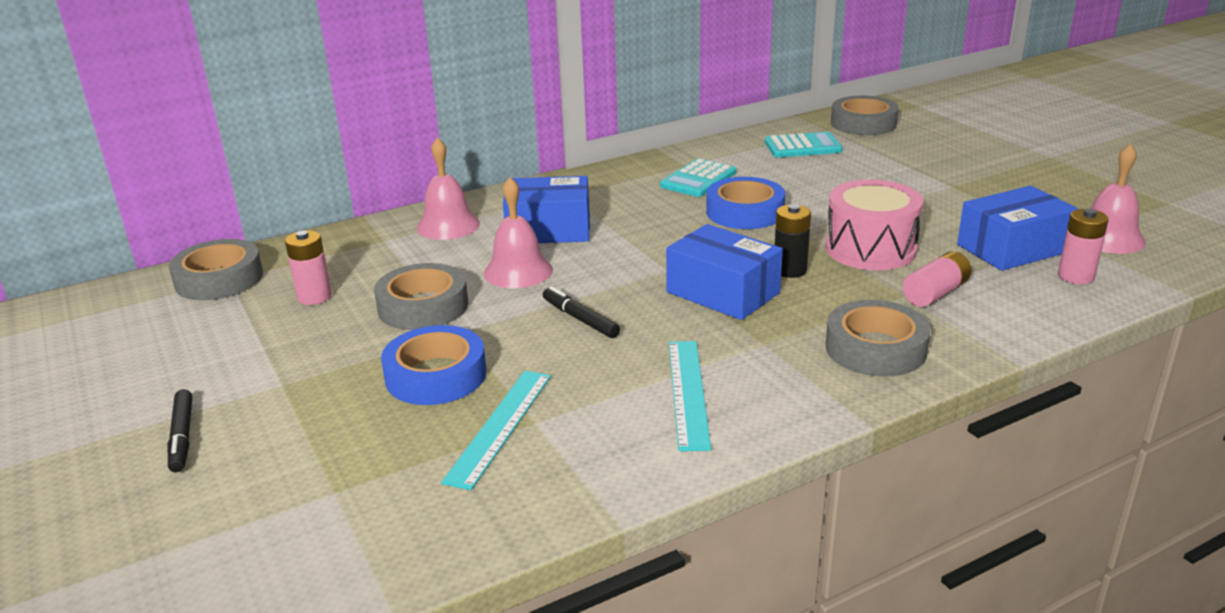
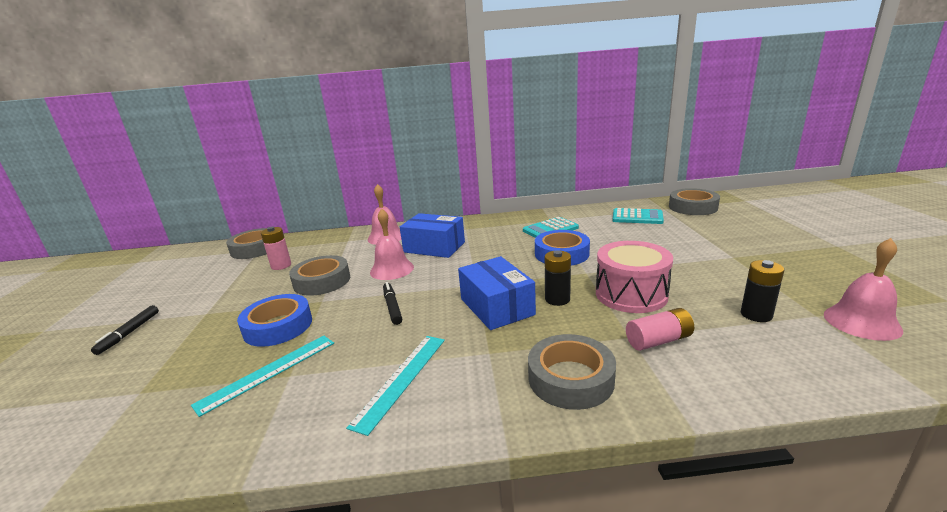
camera: 25 degrees right, 5 degrees down
blue box [957,186,1078,271] -> black battery [741,260,784,322]
pink battery [1058,209,1109,284] -> none

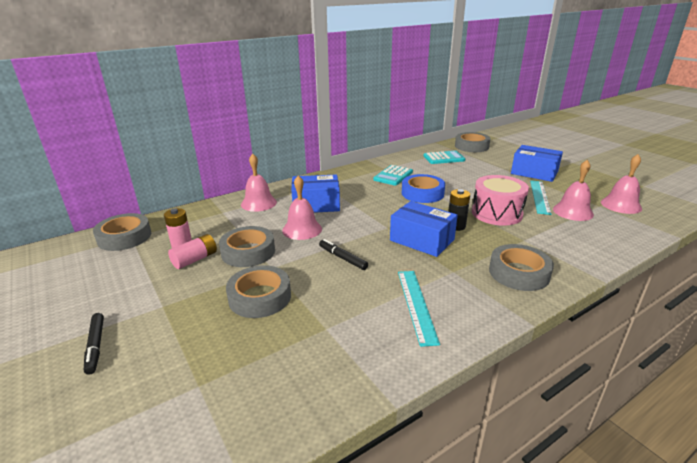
camera: 30 degrees left, 5 degrees up
turquoise ruler [191,335,334,417] -> turquoise ruler moved to [530,180,551,215]
blue tape [237,294,312,347] -> grey tape [226,265,291,318]
pink battery [626,308,694,351] -> pink battery moved to [168,234,217,269]
black battery [741,260,784,322] -> pink bell [553,160,594,221]
none -> blue box [511,145,563,182]

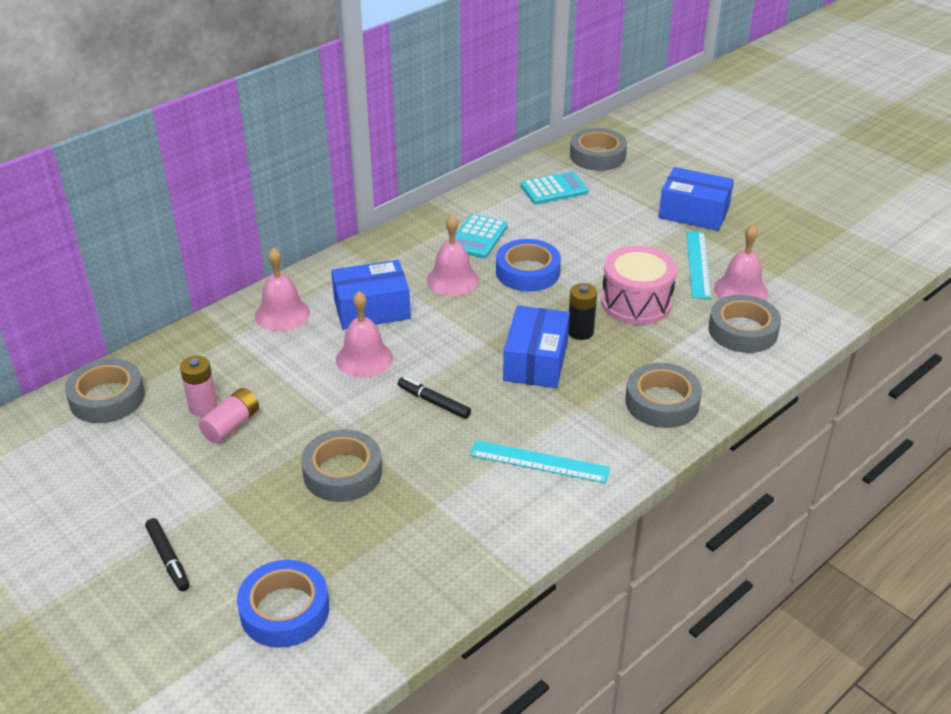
camera: 10 degrees left, 10 degrees up
grey tape [219,226,275,267] -> grey tape moved to [708,295,781,353]
blue box [390,201,458,257] -> blue box turned 75 degrees clockwise [503,306,570,388]
turquoise ruler [398,271,440,347] -> turquoise ruler turned 60 degrees counterclockwise [470,440,610,483]
pink bell [601,154,642,214] -> pink bell moved to [427,215,479,296]
none -> blue tape [237,560,329,648]

